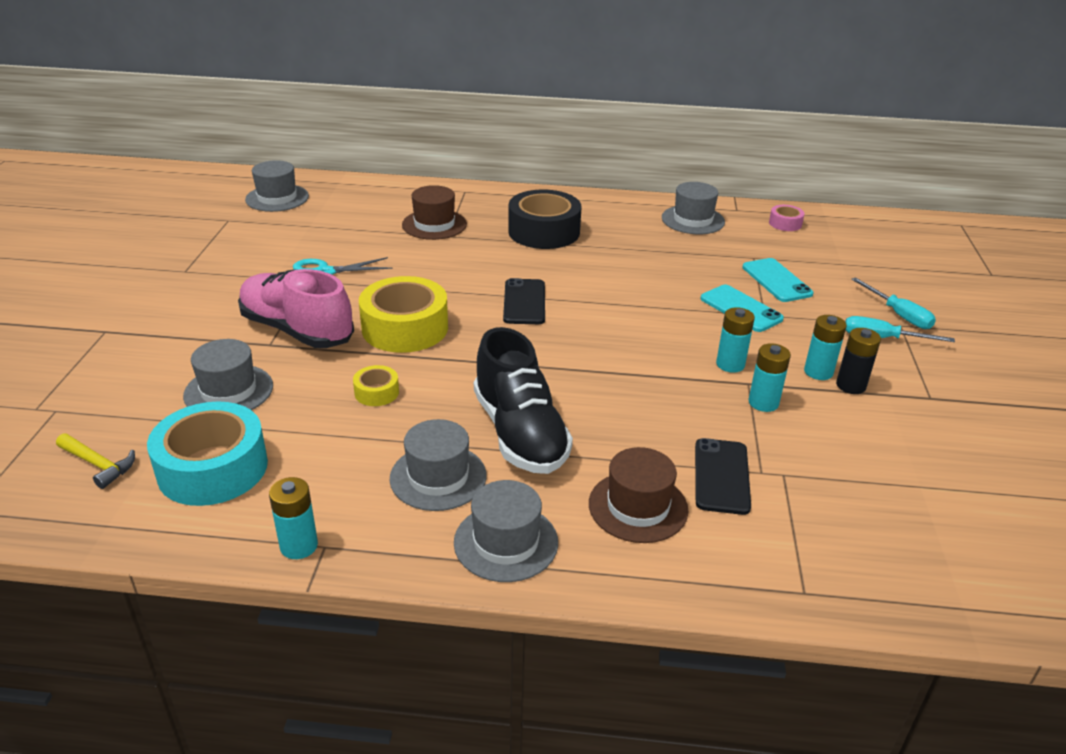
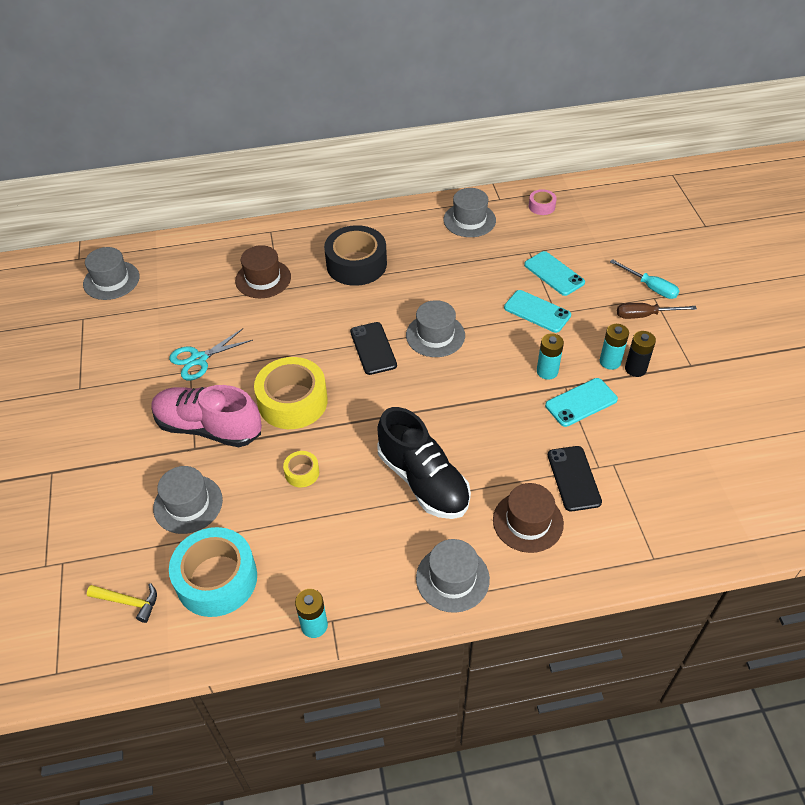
camera: 15 degrees left, 15 degrees up
grey hat [390,419,487,511] -> grey hat moved to [406,300,465,357]
turquoise battery [749,343,791,412] -> turquoise phone [545,378,618,427]
turquoise screwdriver [845,316,955,342] -> brown screwdriver [617,303,697,319]

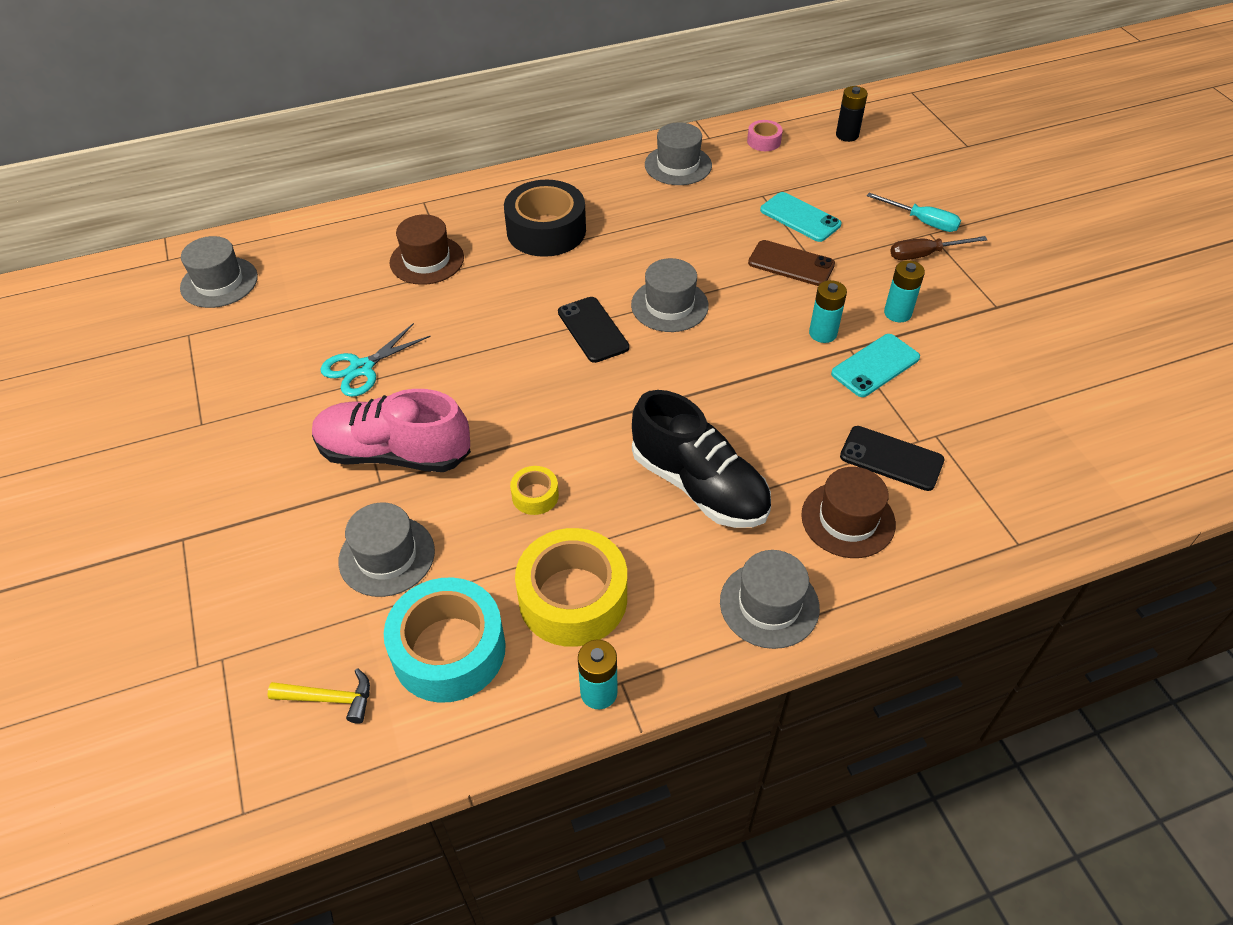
camera: 10 degrees left, 0 degrees up
yellow tape [254,357,328,429] -> yellow tape moved to [515,528,627,647]
turquoise phone [504,290,571,333] -> brown phone [748,240,835,286]
black phone [548,446,602,512] -> black phone turned 45 degrees counterclockwise [840,426,944,491]
black battery [625,331,656,377] -> black battery moved to [836,86,868,142]

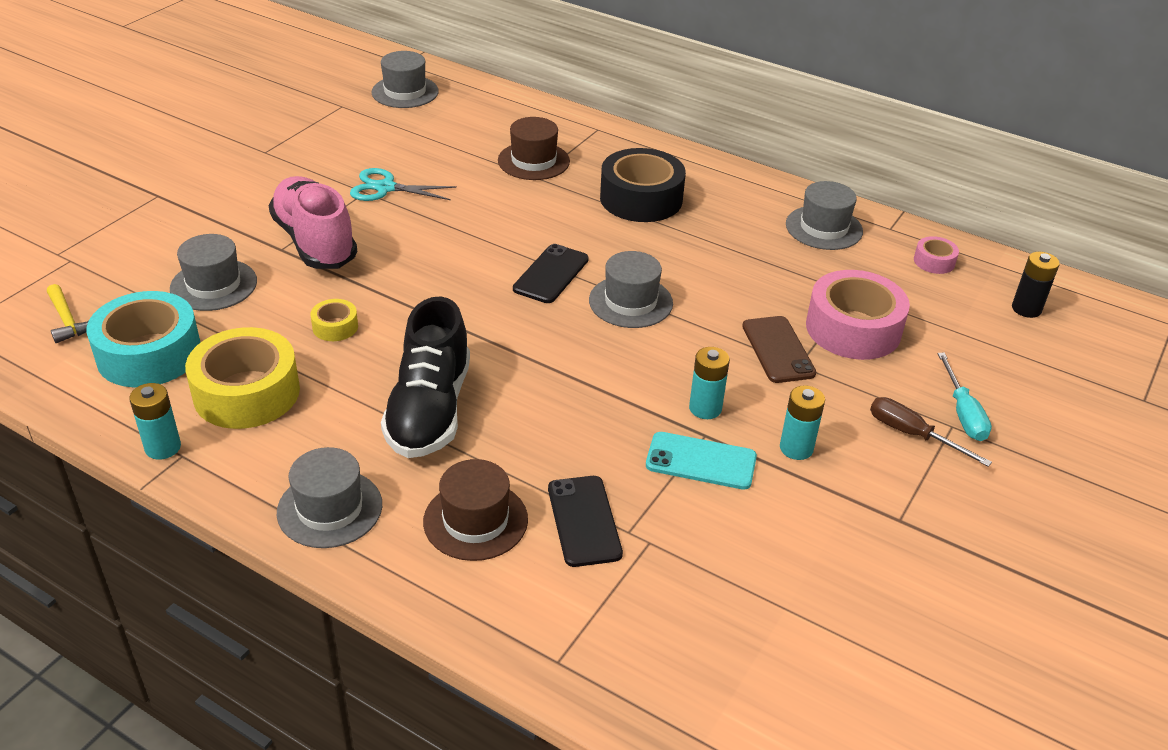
camera: 50 degrees right, 10 degrees down
turquoise phone [760,192,841,242] -> pink tape [806,270,910,360]

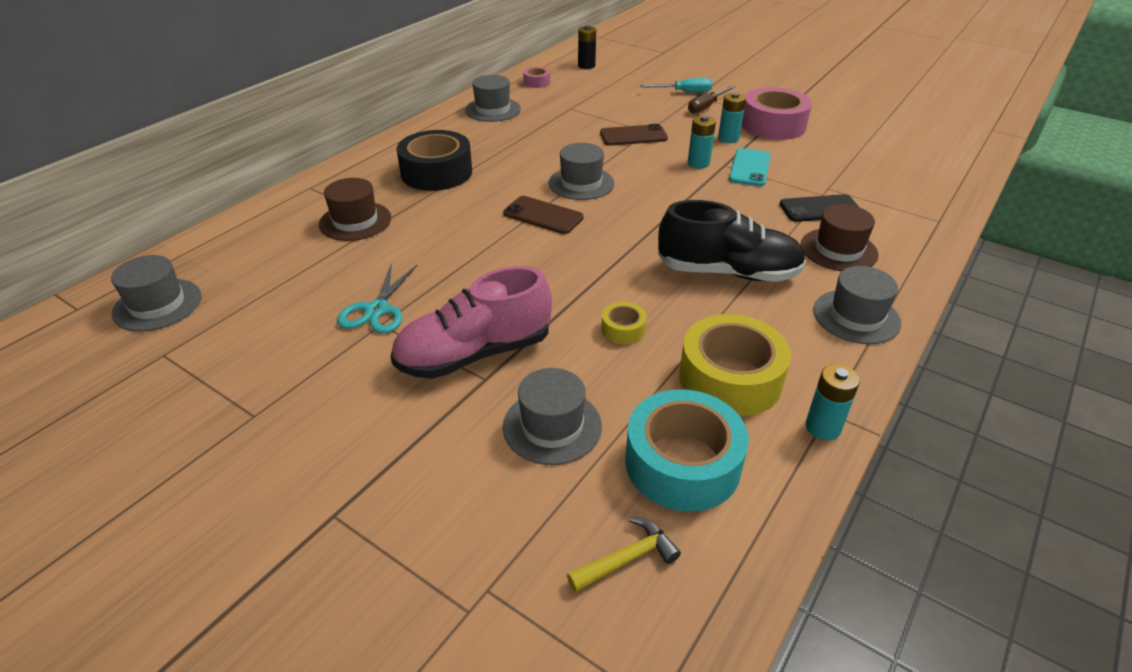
camera: 85 degrees left, 0 degrees up
black phone [513,244,589,303] -> brown phone [503,196,584,234]
pink tape [806,270,910,360] -> pink tape moved to [742,87,812,140]

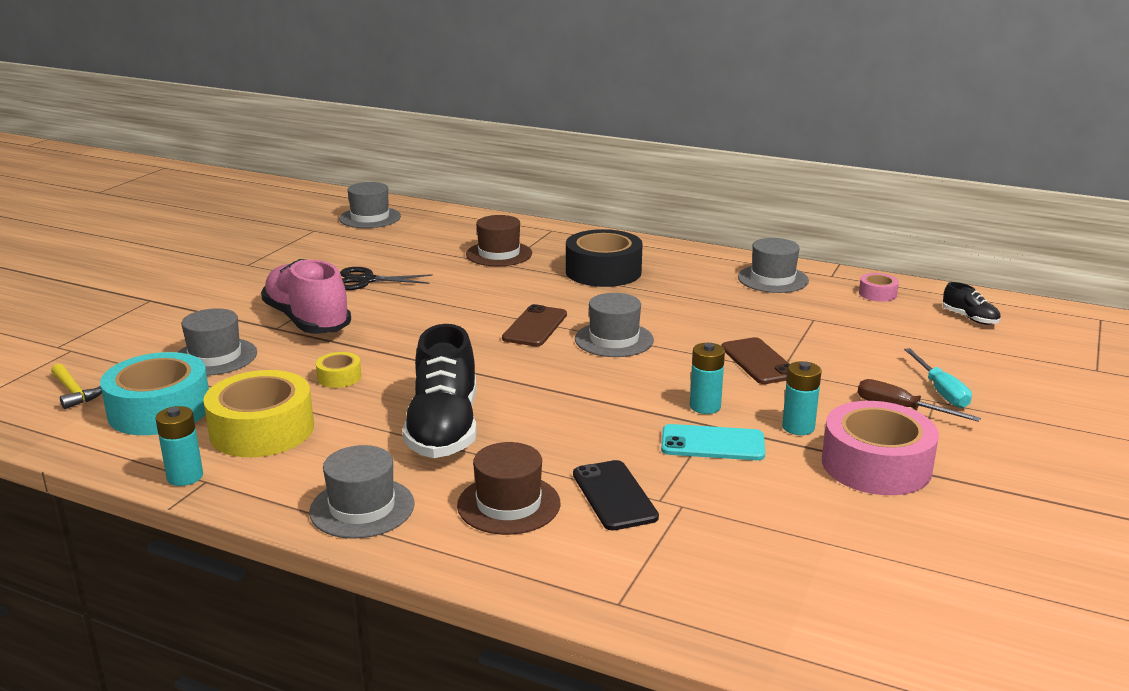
camera: 80 degrees right, 15 degrees down
turquoise scissors [337,263,417,333] -> black scissors [340,267,433,290]
black battery [578,25,596,69] -> black shoe [943,282,1001,325]

